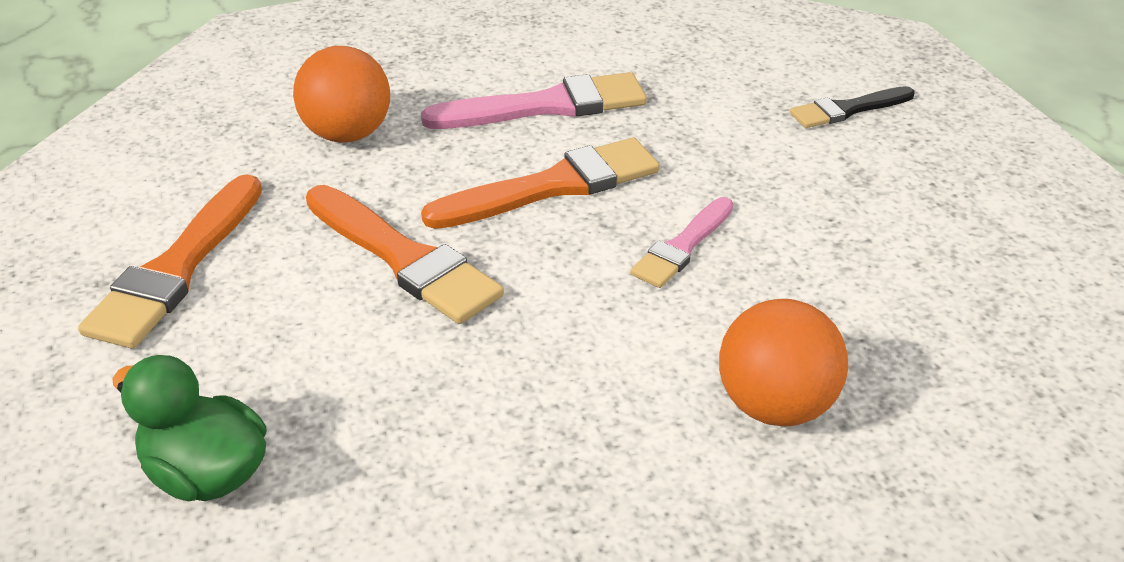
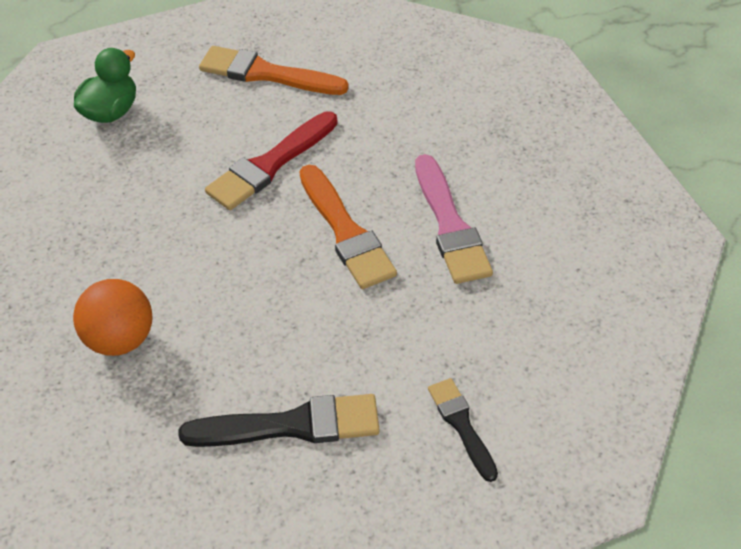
camera: 90 degrees right, 10 degrees up
orange ball [293,46,390,142] -> none
orange brush [306,185,504,324] -> red brush [205,111,338,210]
pink brush [630,197,734,288] -> none
none -> black brush [179,394,380,447]

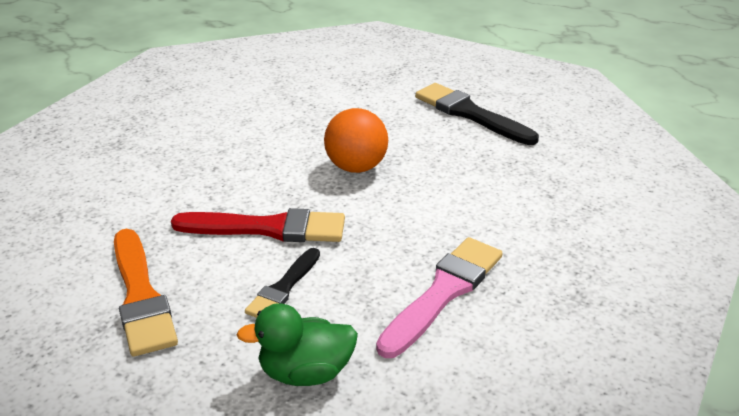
camera: 130 degrees left, 15 degrees down
orange ball [73,279,152,356] -> orange ball moved to [324,108,388,173]
orange brush [299,165,397,289] -> none
pink brush [415,154,493,284] -> pink brush moved to [376,237,503,358]
black brush [428,378,498,482] -> black brush moved to [245,248,320,318]

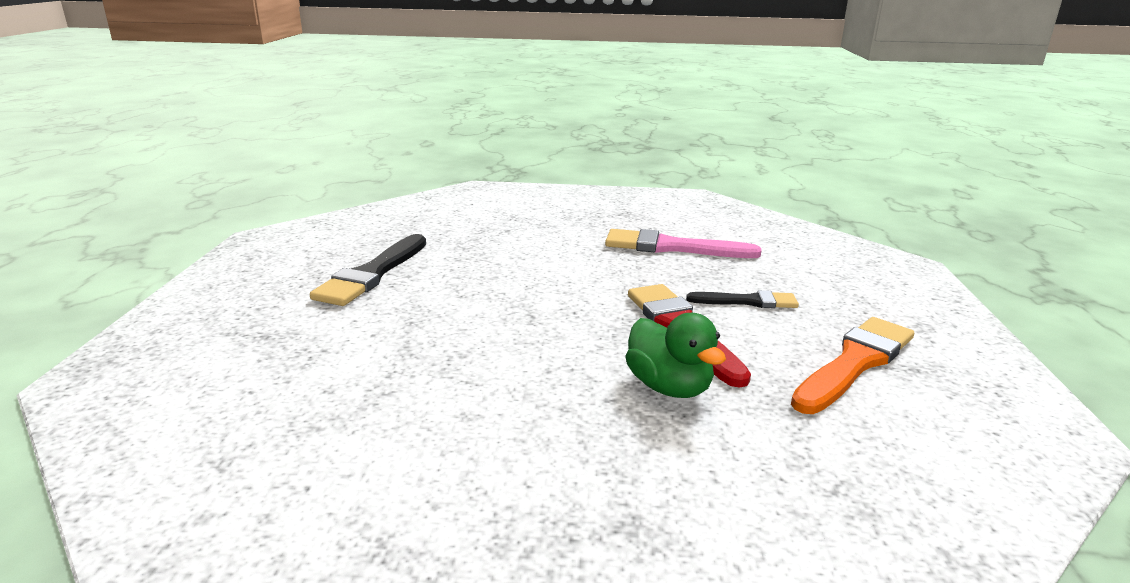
camera: 115 degrees left, 10 degrees down
green duck [237,303,358,386] -> green duck moved to [625,313,726,398]
orange ball [324,108,388,173] -> none

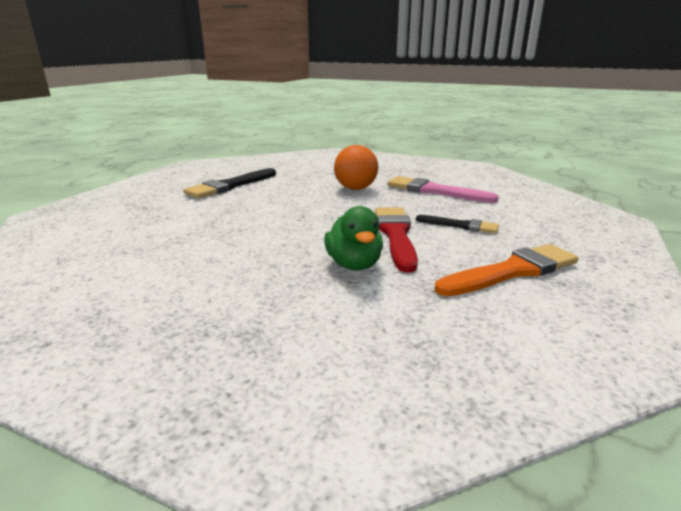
camera: 20 degrees right, 0 degrees up
none -> orange ball [334,145,378,190]

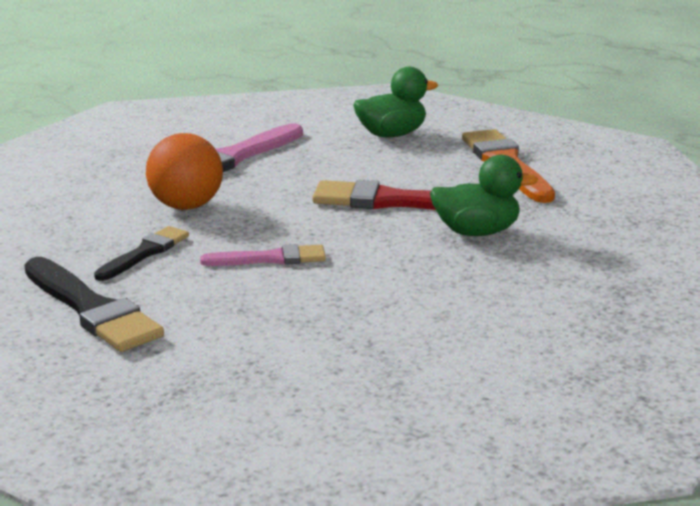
camera: 80 degrees left, 0 degrees up
black brush [416,215,499,234] -> black brush moved to [94,226,189,281]
none -> pink brush [200,244,326,266]
none -> green duck [353,67,438,137]

